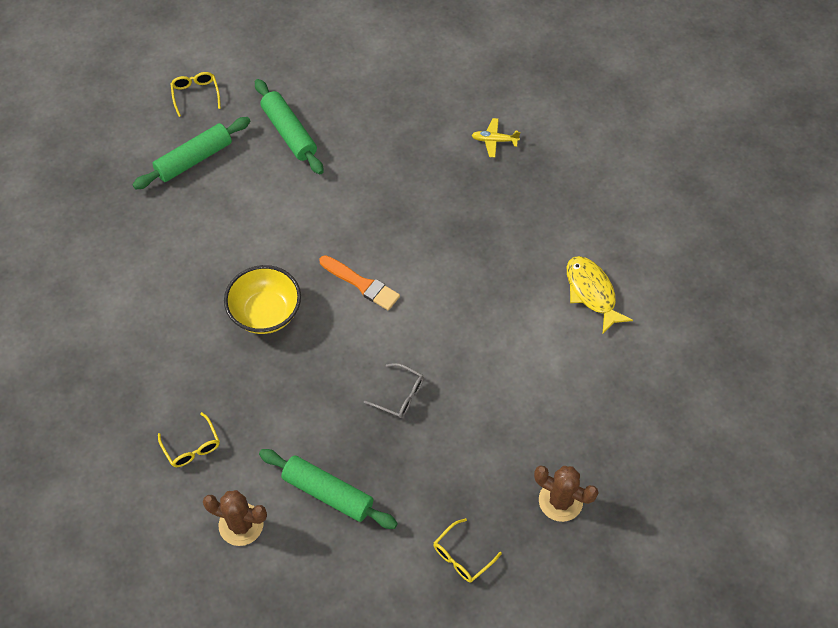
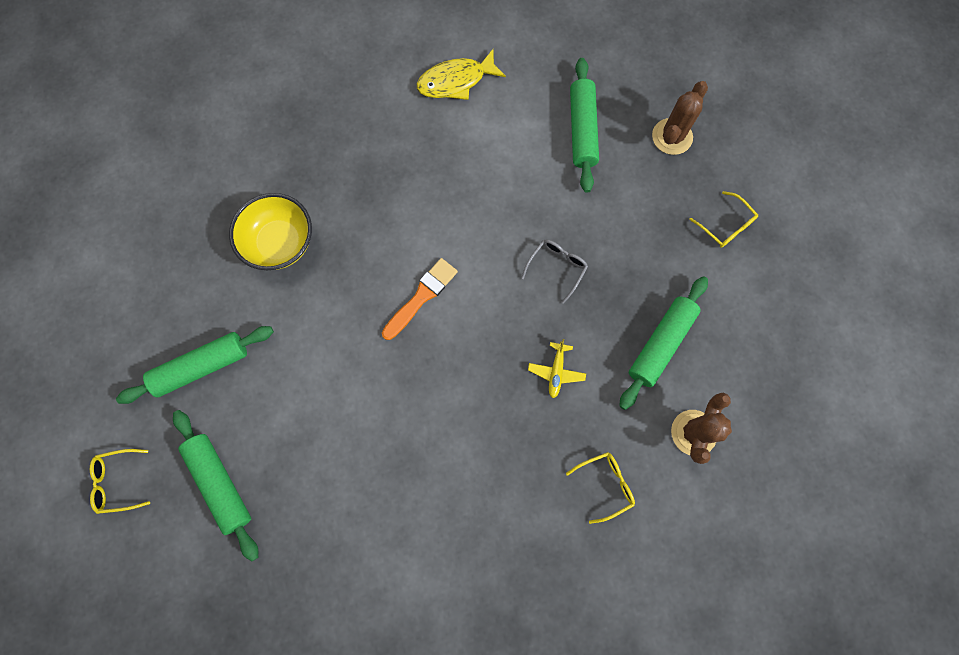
camera: 85 degrees left, 15 degrees up
yellow bowl [224,265,301,334] -> yellow bowl moved to [229,193,312,270]
yellow plane [472,118,520,157] -> yellow plane moved to [528,339,586,398]
none -> green rolling pin [570,58,599,193]

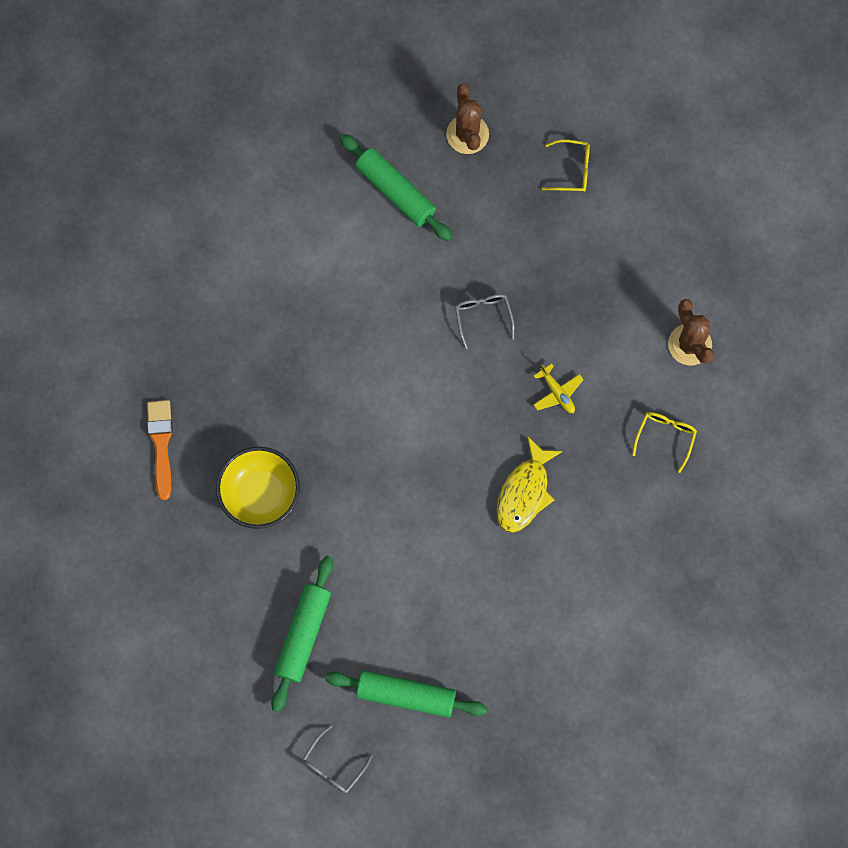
camera: 45 degrees left, 0 degrees up
yellow glasses [90,449,150,514] -> grey glasses [302,725,373,793]
orange brush [382,258,458,340] -> orange brush moved to [147,400,173,500]
yellow fish [417,49,506,100] -> yellow fish moved to [497,437,563,533]
green rolling pin [619,276,708,410] -> none

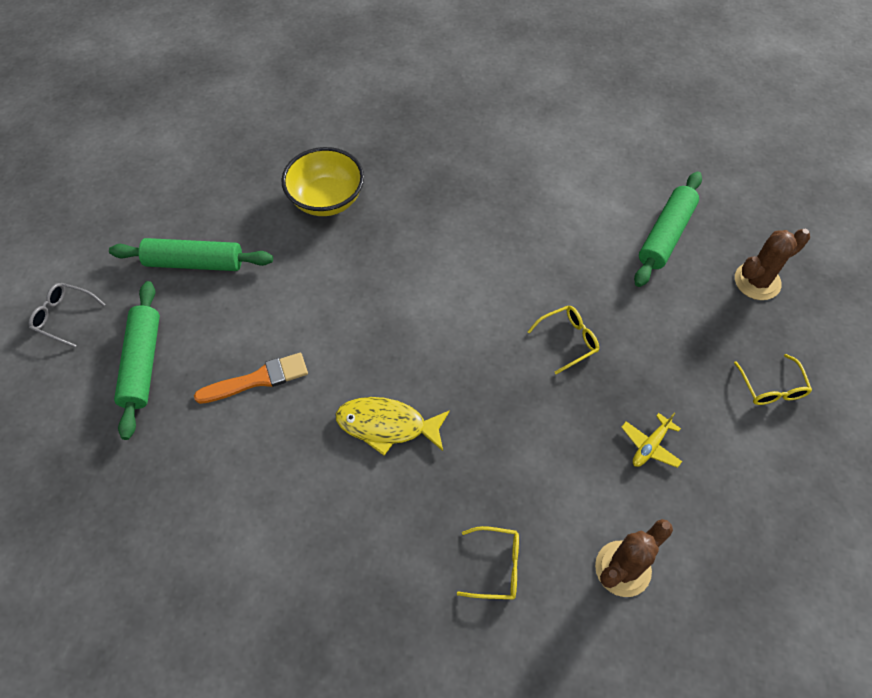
camera: 75 degrees right, 15 degrees down
orange brush [147,400,173,500] -> orange brush moved to [194,353,308,404]
grey glasses [455,294,514,349] -> yellow glasses [527,306,599,374]
yellow plane [534,364,584,413] -> yellow plane moved to [621,413,682,468]

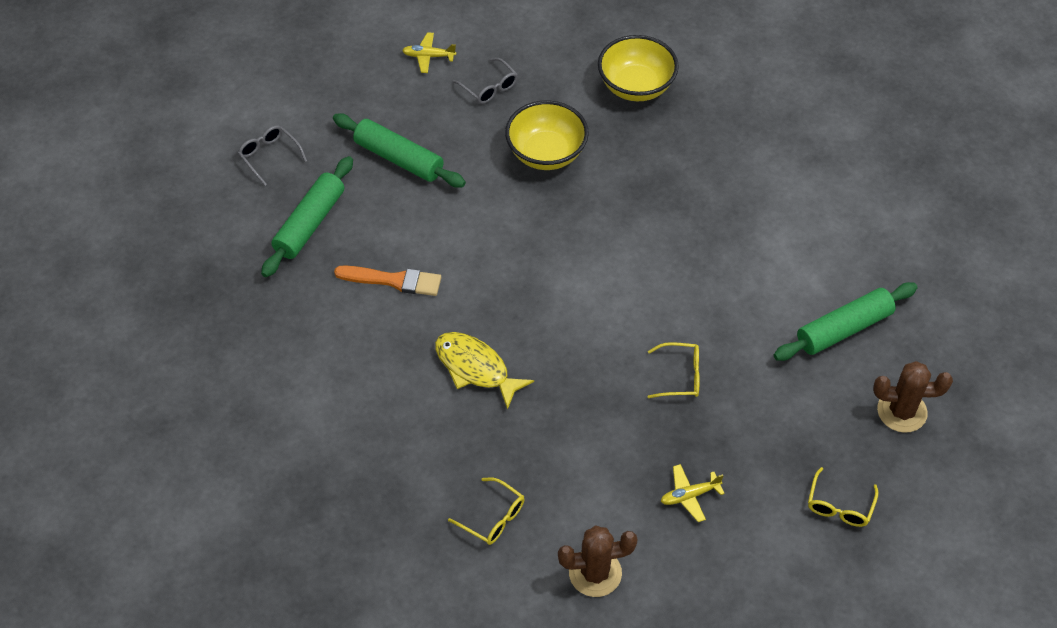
camera: 30 degrees right, 5 degrees down
none -> yellow plane [402,32,456,73]
none -> grey glasses [453,58,518,104]
none -> yellow bowl [598,35,679,101]

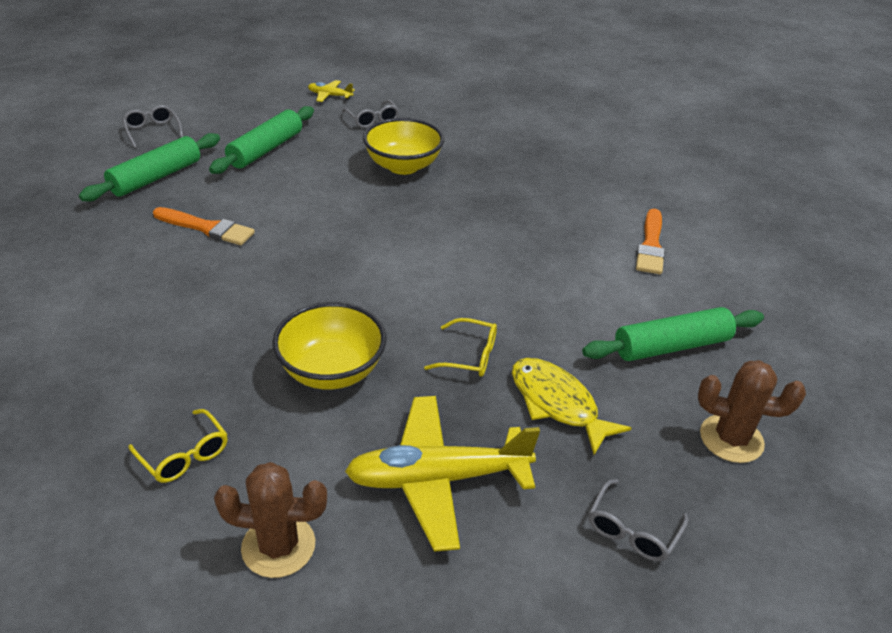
camera: 10 degrees right, 15 degrees down
green rolling pin [333,113,466,188] -> green rolling pin turned 75 degrees clockwise [209,106,314,174]
yellow fish [435,332,534,410] -> yellow fish moved to [512,358,631,455]
yellow bowl [598,35,679,101] -> yellow bowl moved to [272,302,386,389]
yellow plane [661,464,725,522] -> yellow plane [345,396,540,552], size x2.19
yellow glasses [808,467,879,527] -> grey glasses [589,479,688,561]
none -> orange brush [636,209,665,274]

